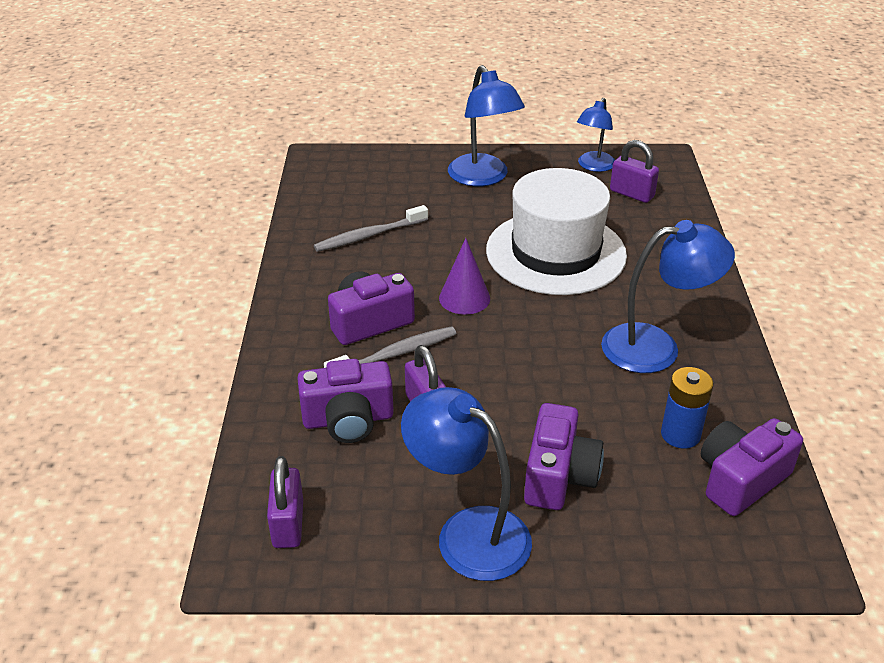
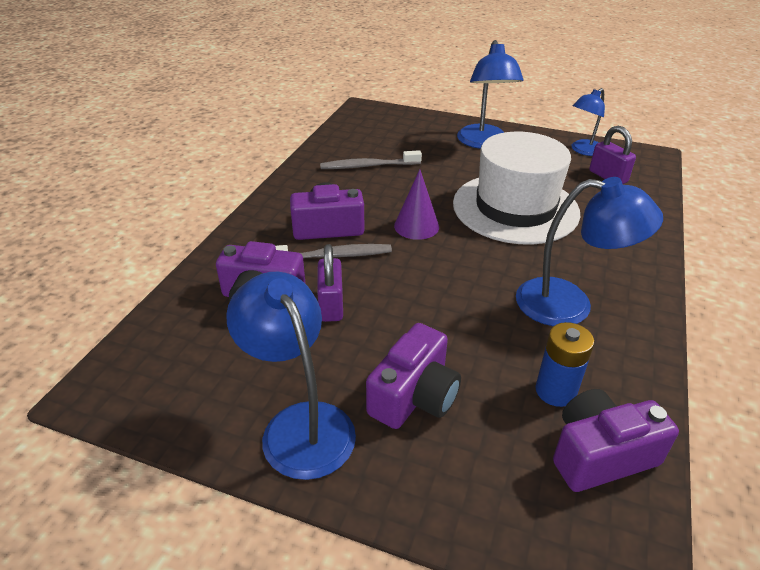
camera: 20 degrees right, 0 degrees up
purple padlock [267,456,303,548] -> none

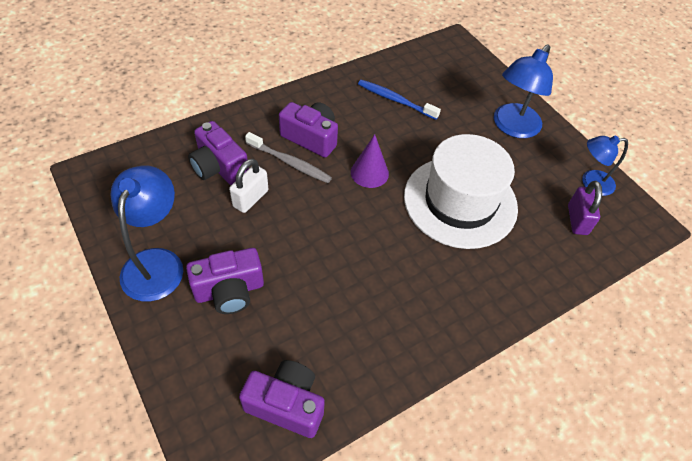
camera: 35 degrees right, 15 degrees up
purple padlock [317,244,343,322] -> white padlock [229,159,268,213]
grey toothbrush [320,150,422,169] -> blue toothbrush [358,80,441,120]
blue lamp [516,177,663,326] -> none
blue battery [535,322,594,407] -> none

